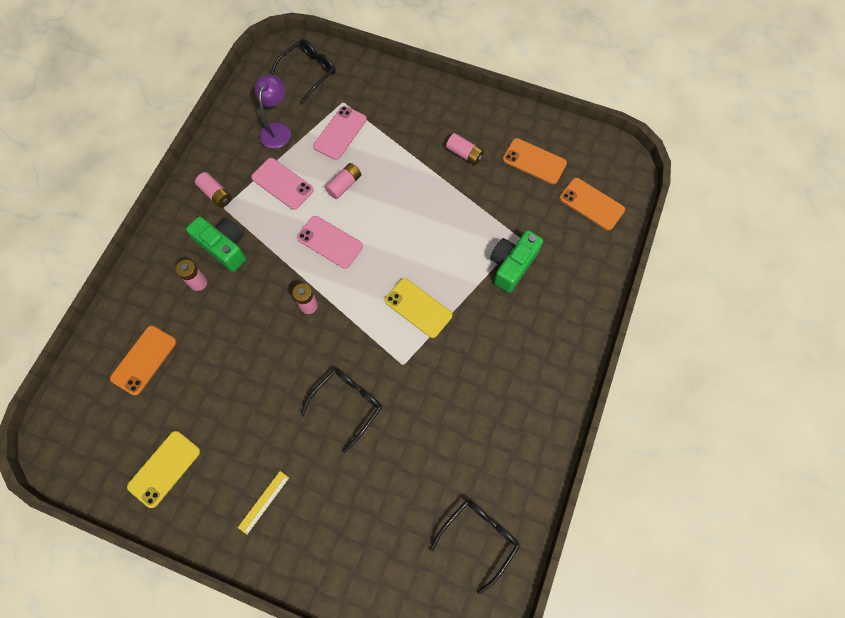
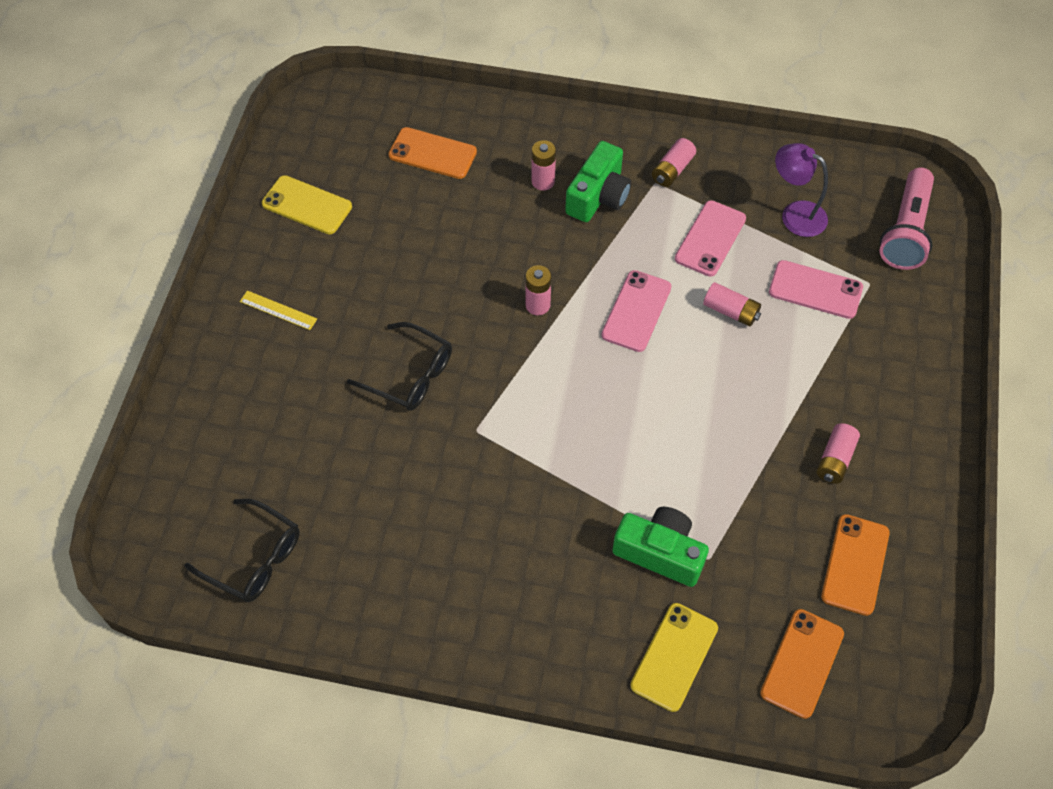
camera: 80 degrees right, 10 degrees down
purple lamp [255,75,291,149] -> purple lamp turned 150 degrees counterclockwise [775,143,828,237]
black glasses [270,39,336,104] -> pink flashlight [880,168,934,270]
yellow phone [385,278,452,338] -> yellow phone moved to [630,603,718,712]

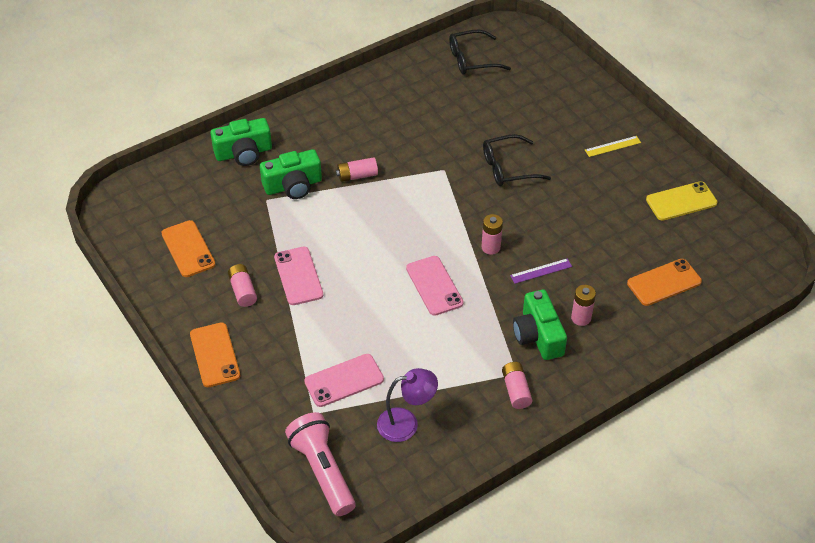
camera: 135 degrees right, 10 degrees down
yellow phone [630,603,718,712] -> green camera [210,118,272,166]
pink phone [675,200,746,277] -> pink phone moved to [274,247,323,305]
pink battery [703,282,761,327] -> pink battery moved to [336,157,378,182]
orange phone [760,609,844,719] -> orange phone moved to [190,322,240,387]
none -> purple ruler [510,258,572,284]

